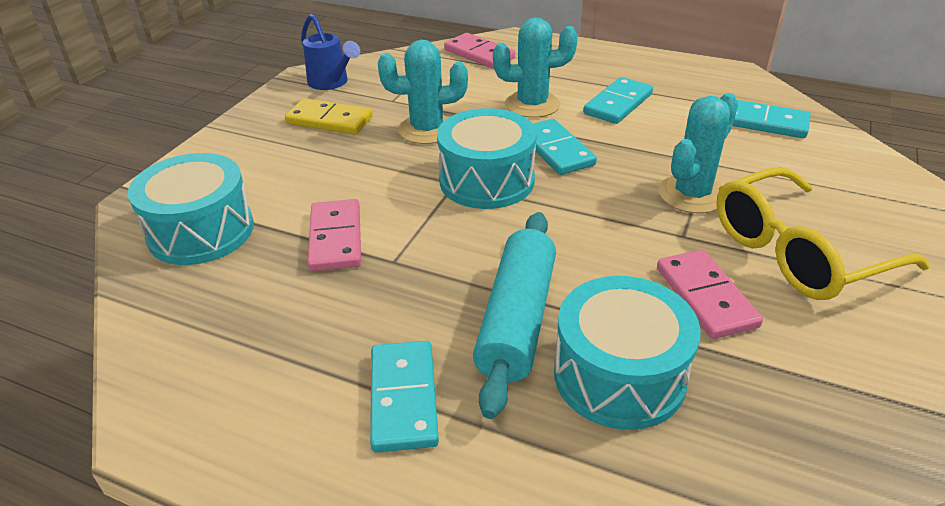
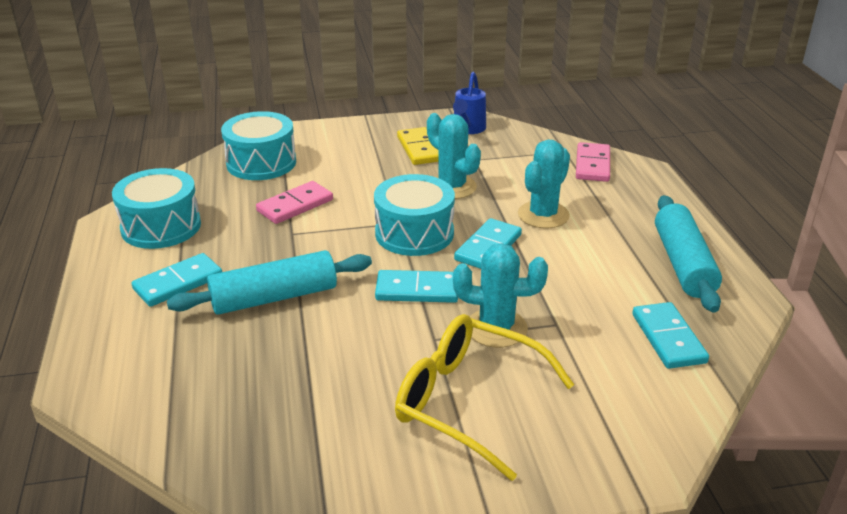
camera: 55 degrees right, 5 degrees down
turquoise cactus [493,17,578,118] -> turquoise cactus turned 75 degrees clockwise [518,139,570,229]
turquoise drum [554,276,701,430] -> turquoise drum moved to [112,168,201,249]
turquoise domino [583,77,653,124] -> turquoise domino moved to [375,270,458,303]
pink domino [657,250,763,339] -> none
none -> turquoise rolling pin [655,195,722,313]

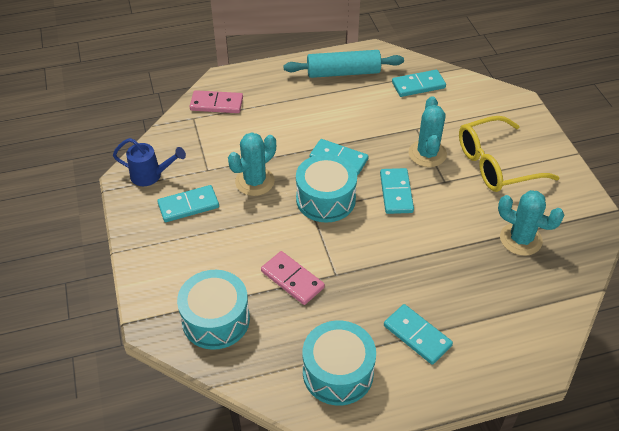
camera: 95 degrees left, 15 degrees up
turquoise rolling pin [167,250,372,315] -> none
yellow glasses [395,314,574,481] -> yellow glasses turned 45 degrees clockwise [459,116,560,192]
yellow domino [397,127,439,165] -> turquoise domino [157,185,219,222]
turquoise cactus [518,139,570,229] -> turquoise cactus moved to [498,190,564,256]

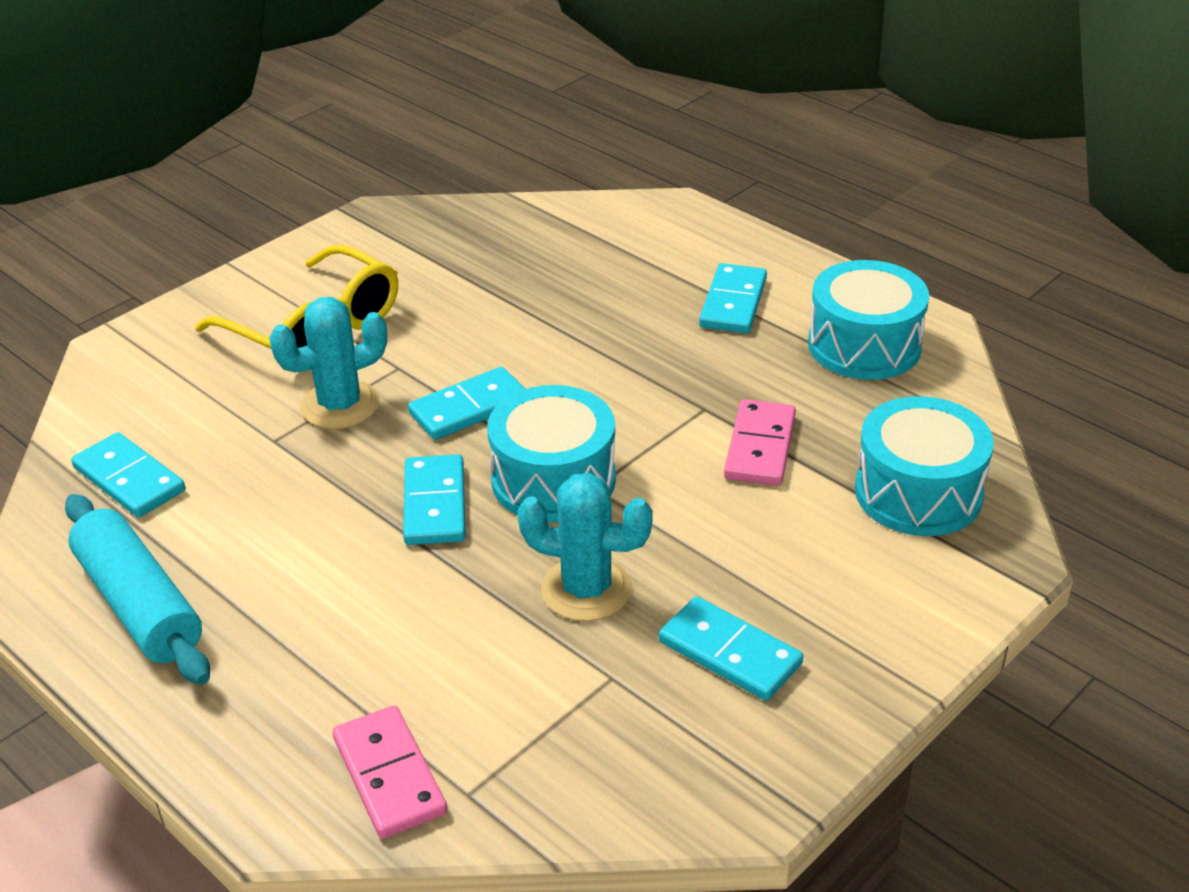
camera: 120 degrees left, 10 degrees down
blue watering can [113,138,186,186] -> none
turquoise cactus [498,190,564,256] -> none

